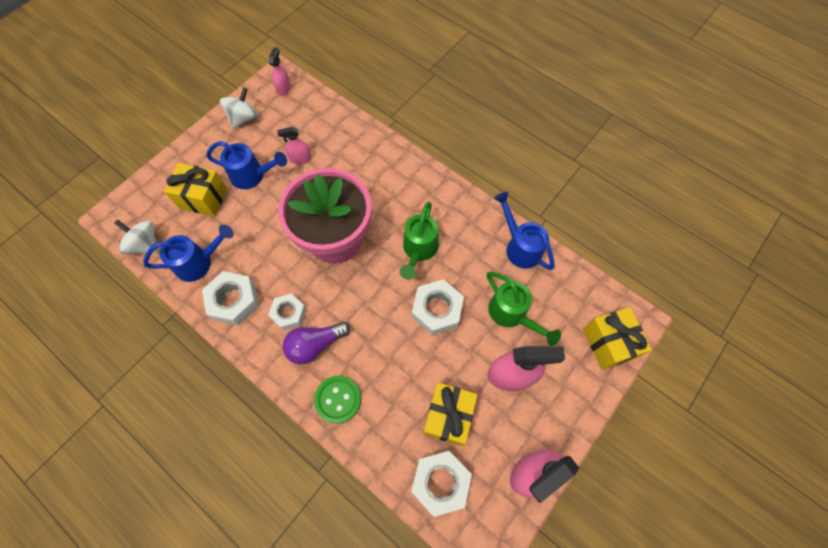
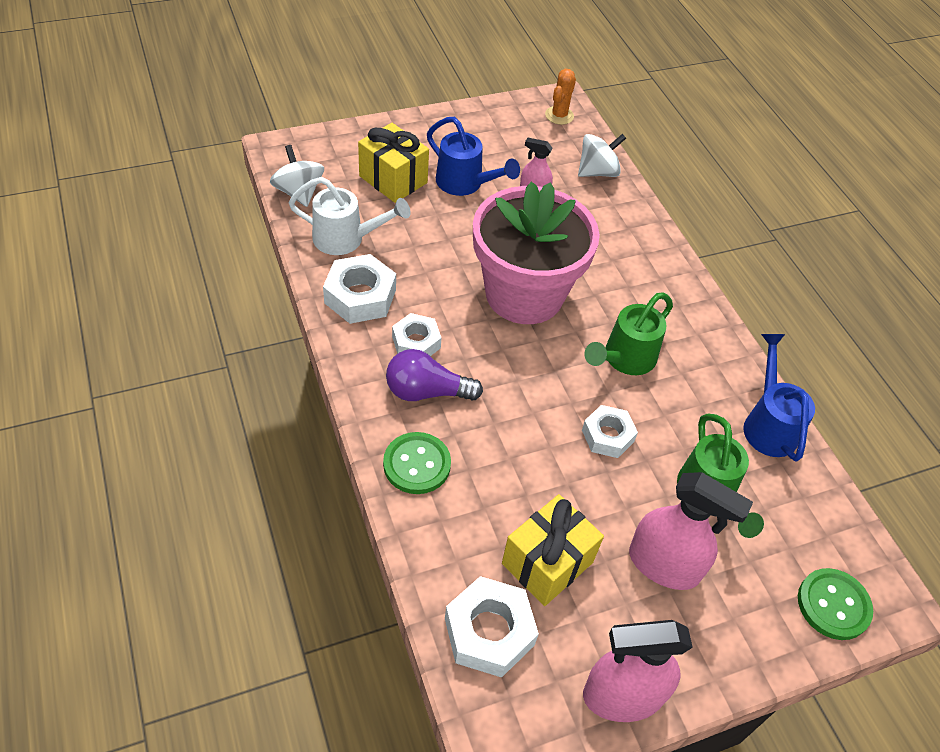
camera: 25 degrees right, 15 degrees down
blue watering can [143,225,234,282] -> white watering can [288,177,411,255]
white spinning top [220,88,258,129] -> white spinning top moved to [578,134,626,177]
pink spray bottle [269,47,291,96] -> orange cactus [545,69,576,125]
white nut [412,279,464,335] -> white nut [582,405,638,458], size x0.66
yellow gift [583,307,652,370] -> green button [798,568,873,640]

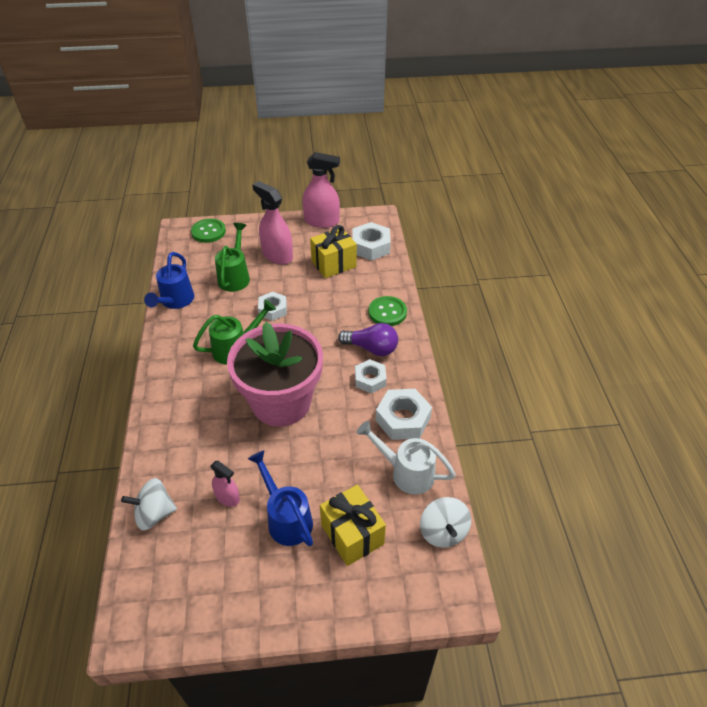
camera: 160 degrees left, 5 degrees down
orange cactus [545,69,576,125] -> none

